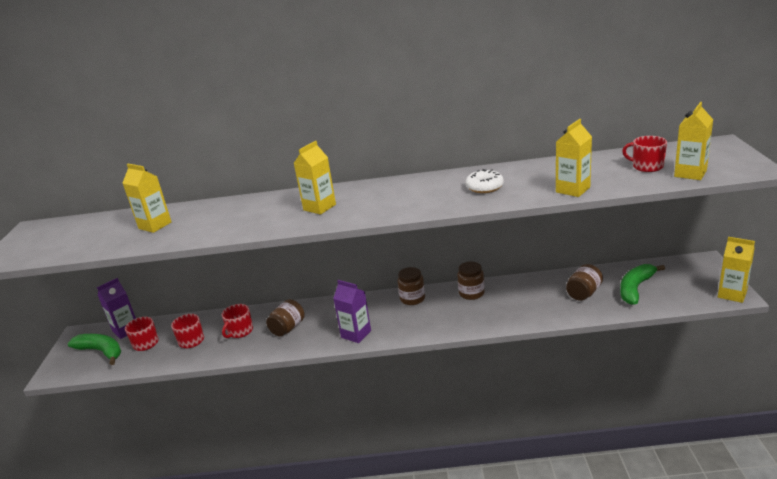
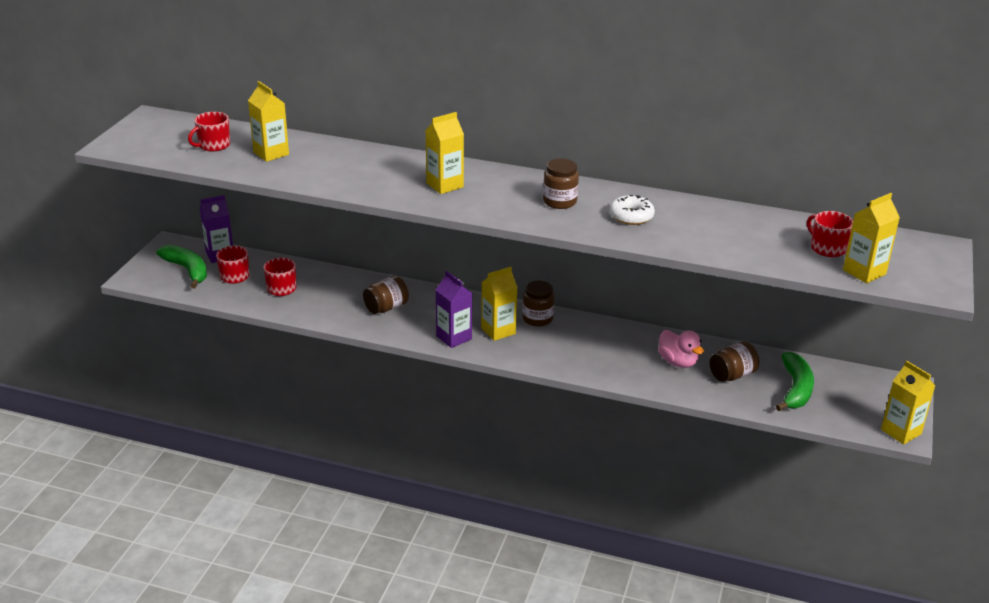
camera: 15 degrees right, 5 degrees up
red mug [222,304,253,338] -> red mug moved to [188,112,230,152]
brown jar [457,262,485,300] -> brown jar moved to [543,158,579,209]
yellow carton [556,119,592,197] -> yellow carton moved to [481,267,517,341]
green banana [620,264,665,305] -> green banana turned 135 degrees clockwise [776,352,814,411]
none -> pink duck [658,330,704,368]

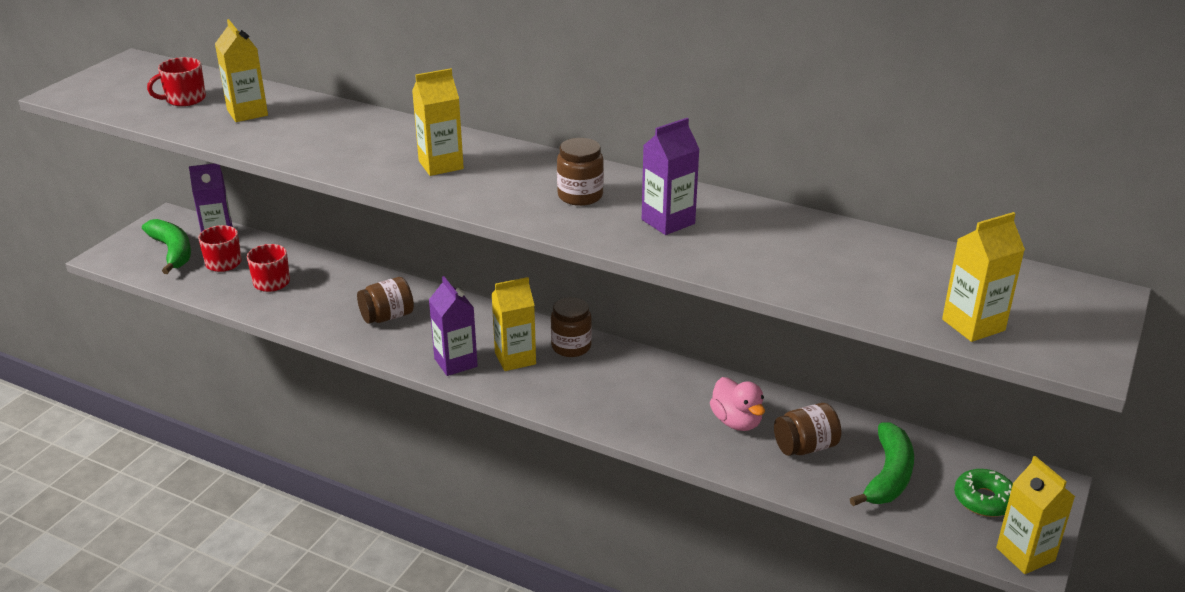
camera: 10 degrees right, 0 degrees up
white donut [610,195,655,225] -> purple carton [642,118,700,235]
red mug [807,211,853,257] -> none
none -> green donut [954,469,1013,517]

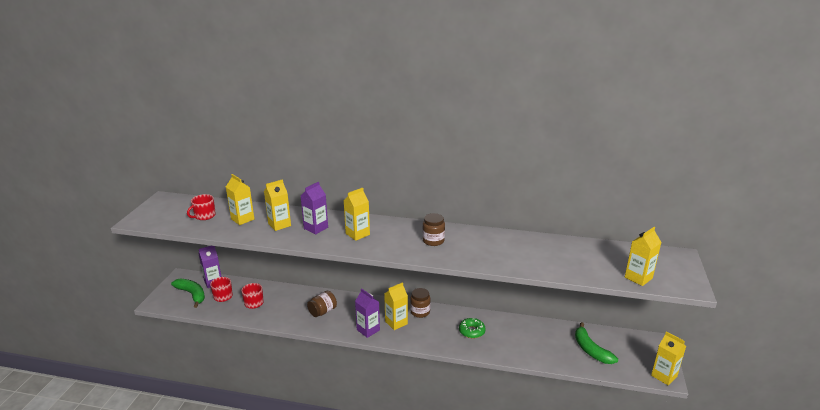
camera: 15 degrees left, 5 degrees down
purple carton [642,118,700,235] -> purple carton moved to [301,182,328,234]
pink duck [710,377,765,431] -> none
brown jar [774,403,841,456] -> none
green banana [850,422,914,506] -> green banana turned 150 degrees clockwise [575,322,618,364]
green donut [954,469,1013,517] -> green donut moved to [459,318,486,338]
none -> yellow carton [264,179,291,231]

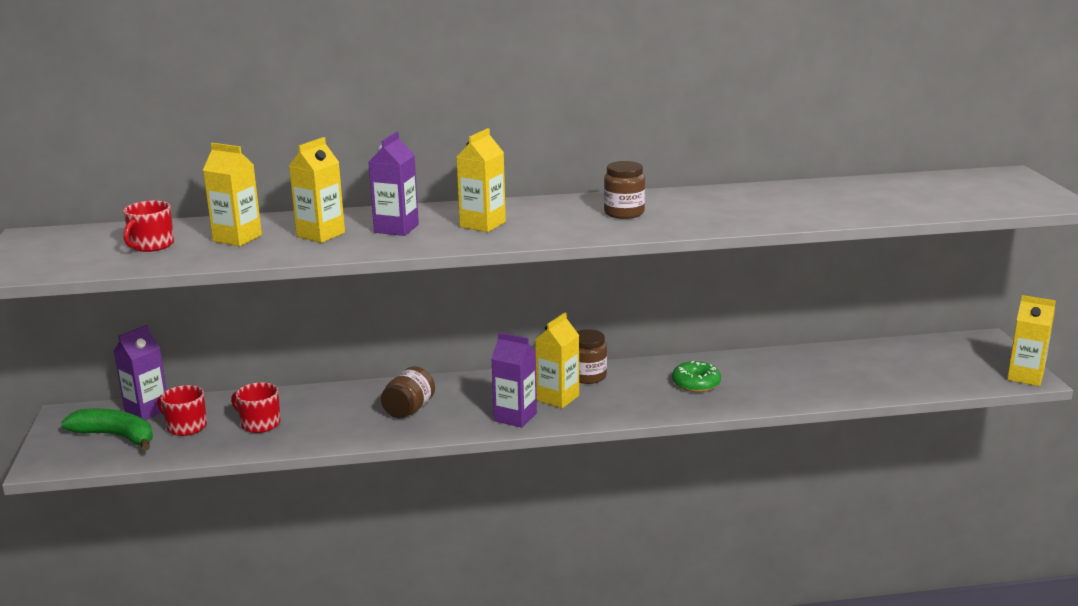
camera: 20 degrees left, 5 degrees down
green banana [575,322,618,364] -> none
yellow carton [625,227,662,286] -> none

